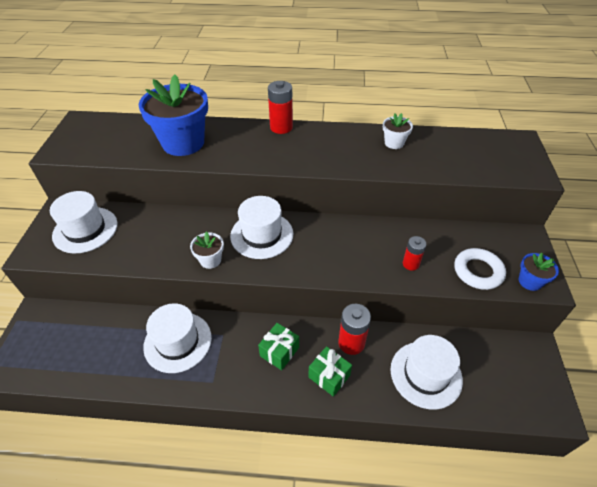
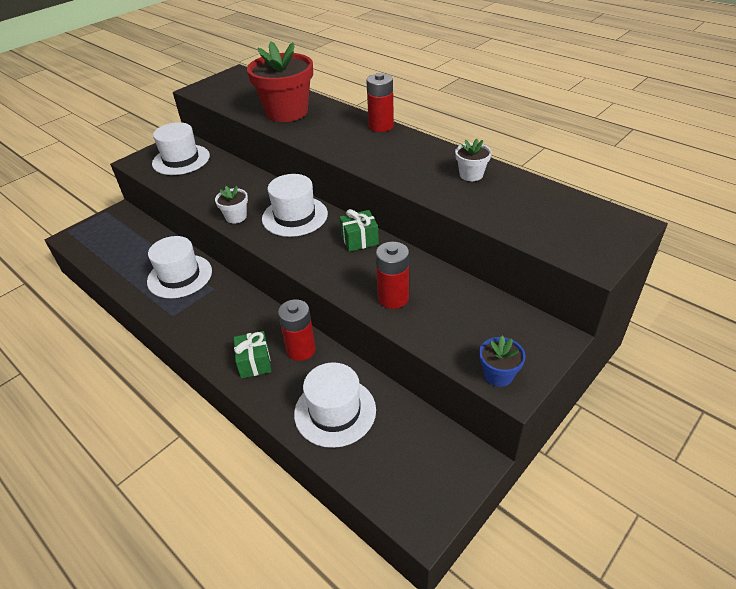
camera: 40 degrees right, 5 degrees down
blue flower pot [139,75,208,156] -> red flower pot [247,41,313,122]
green gift [258,323,299,370] -> green gift moved to [339,209,379,252]
red battery [403,236,426,271] -> red battery [376,242,409,309], size x1.57
white ring [455,248,506,290] -> none

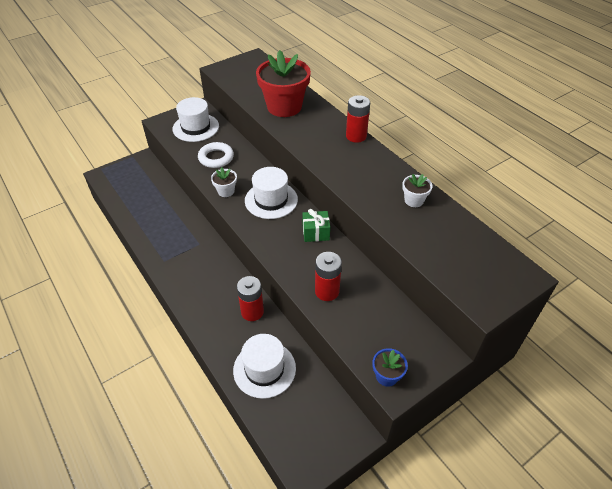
camera: 10 degrees right, 5 degrees up
white hat [147,236,212,298] -> none
green gift [234,331,272,378] -> none
none -> white ring [198,142,234,168]

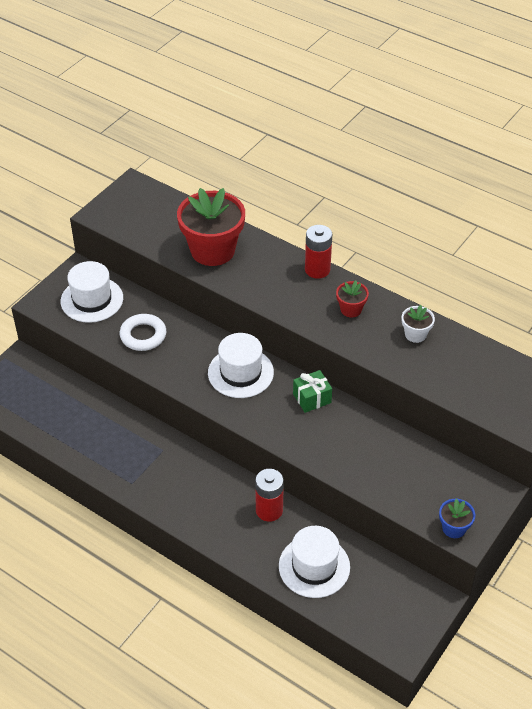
camera: 20 degrees left, 0 degrees up
white flower pot [211,167,237,197] -> none
red battery [315,252,342,301] -> none
none -> red flower pot [336,280,369,317]

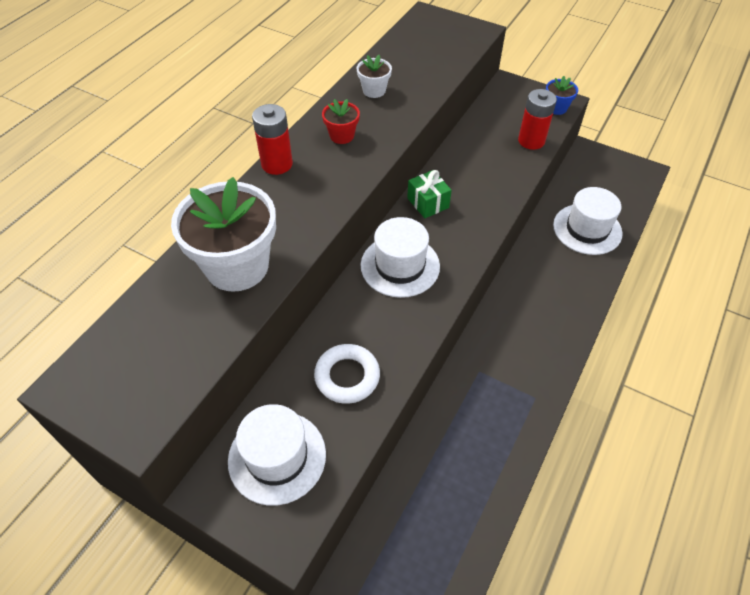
camera: 95 degrees left, 5 degrees up
red flower pot [177,188,245,266] -> white flower pot [171,177,276,292]
red battery [255,469,284,522] -> red battery moved to [518,89,557,150]

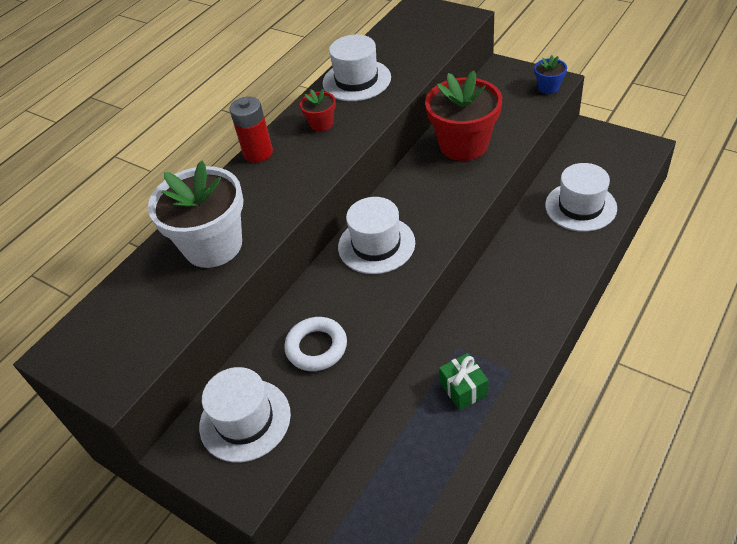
camera: 10 degrees right, 5 degrees down
white flower pot [357,55,392,98] -> white hat [322,34,391,101]
green gift [407,170,452,218] -> green gift moved to [439,353,488,410]
red battery [518,89,557,150] -> none
none -> red flower pot [425,70,502,161]

